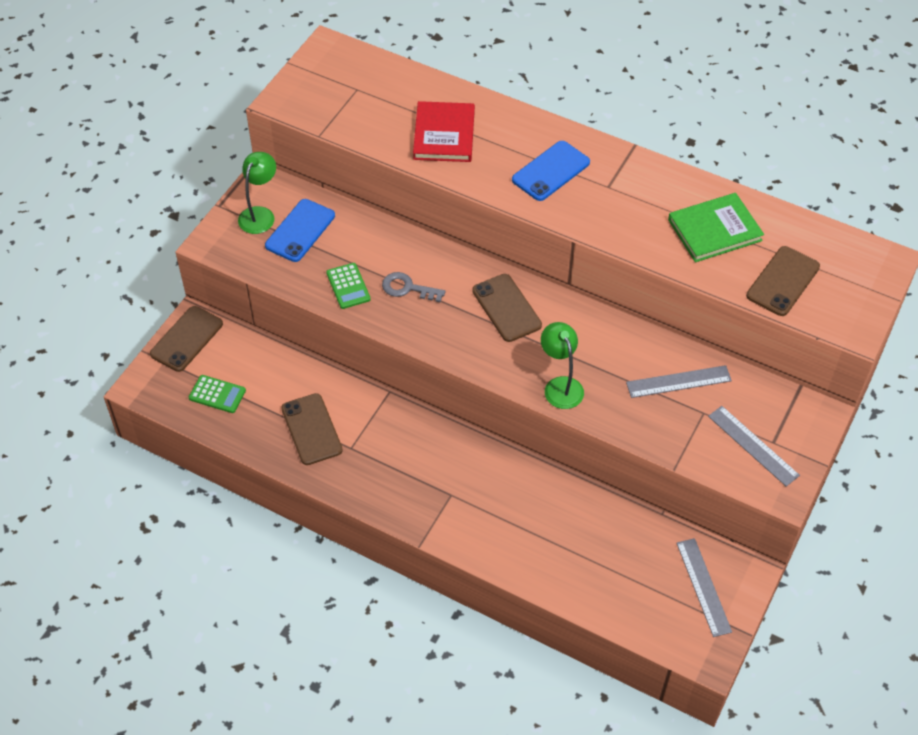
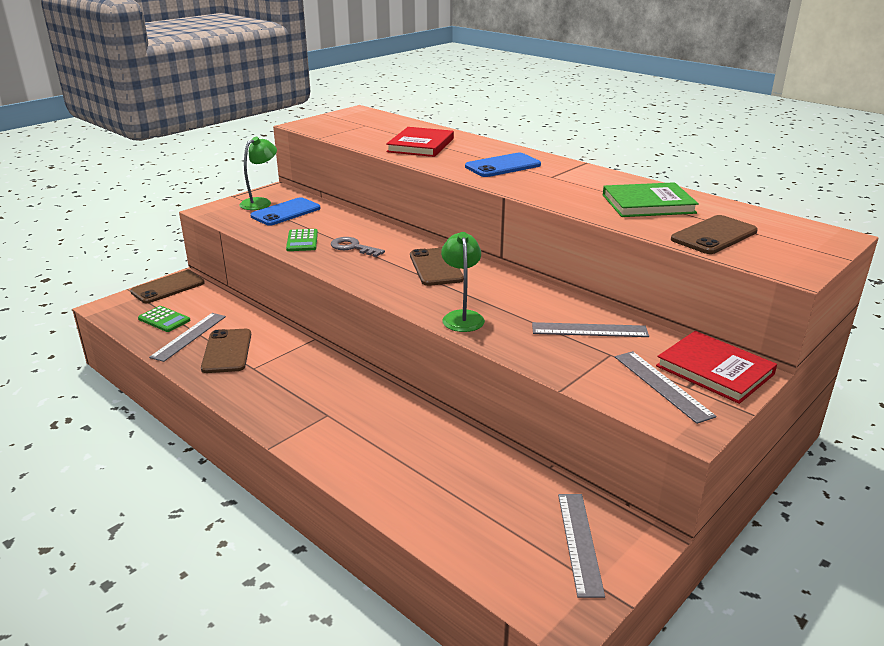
camera: 15 degrees right, 25 degrees down
none -> grey ruler [149,313,226,362]
none -> red book [656,331,777,404]

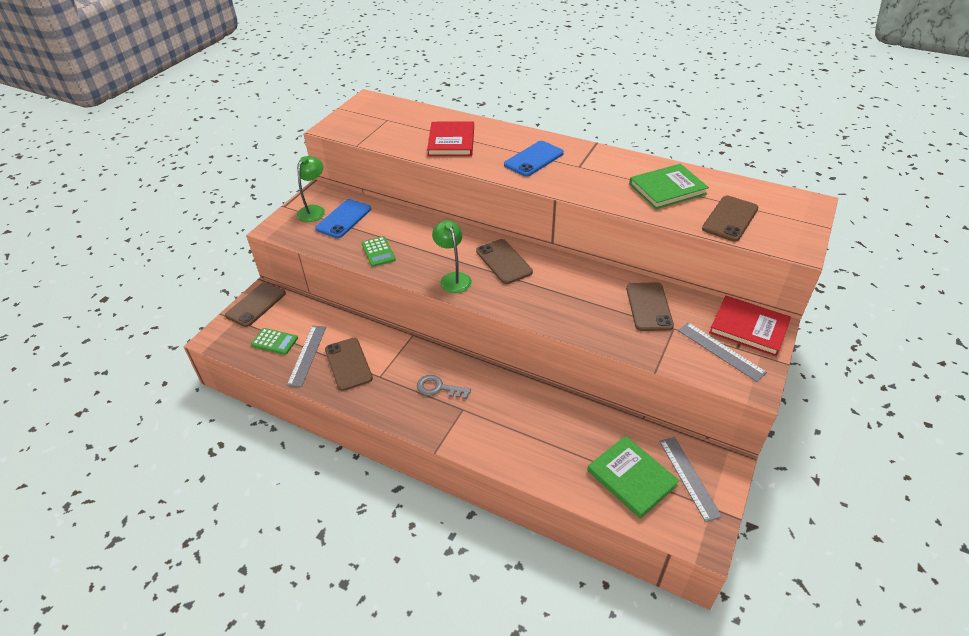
camera: 15 degrees left, 15 degrees up
grey key [331,237,385,257] -> grey key moved to [417,375,471,399]
green lamp [441,232,485,332] -> green lamp moved to [432,220,472,293]
grey ruler [532,322,649,337] -> brown phone [626,282,674,331]
none -> green book [587,436,679,519]

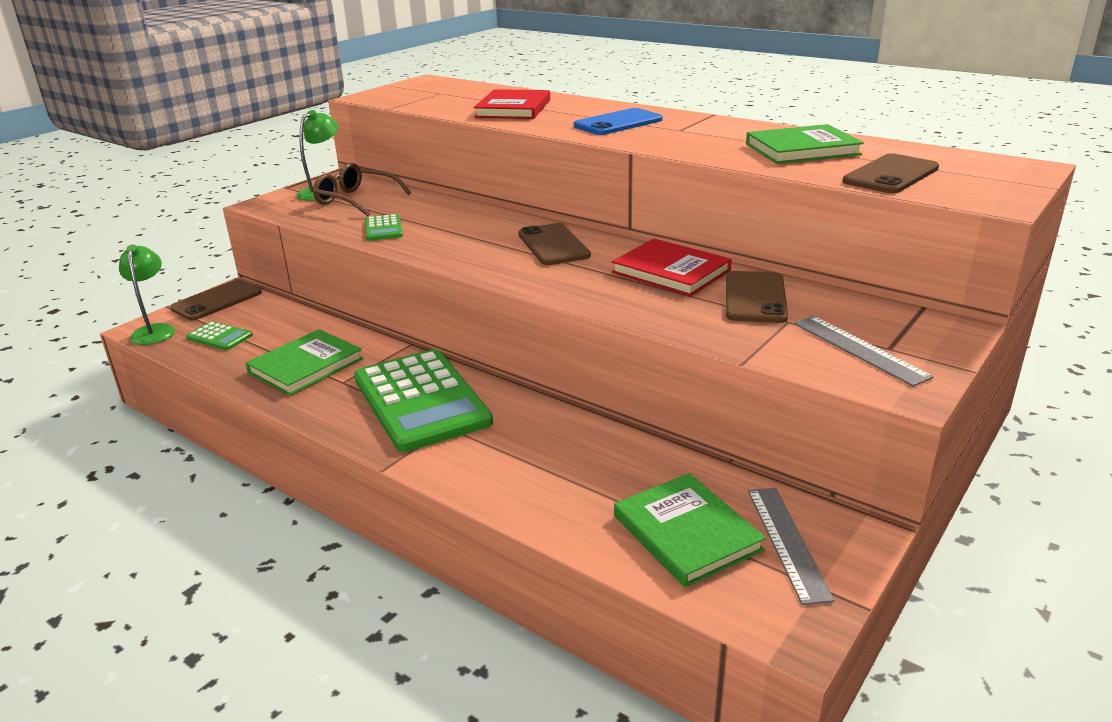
camera: 10 degrees right, 15 degrees down
grey ruler [287,326,326,387] -> none
blue phone [315,199,371,238] -> brown glasses [313,163,411,216]
brown phone [325,338,373,391] -> green book [246,329,363,396]
grey key [417,375,471,399] -> green calculator [354,349,493,452]
green lamp [432,220,472,293] -> green lamp moved to [119,245,175,345]
red book [709,296,791,357] -> red book moved to [612,239,732,296]

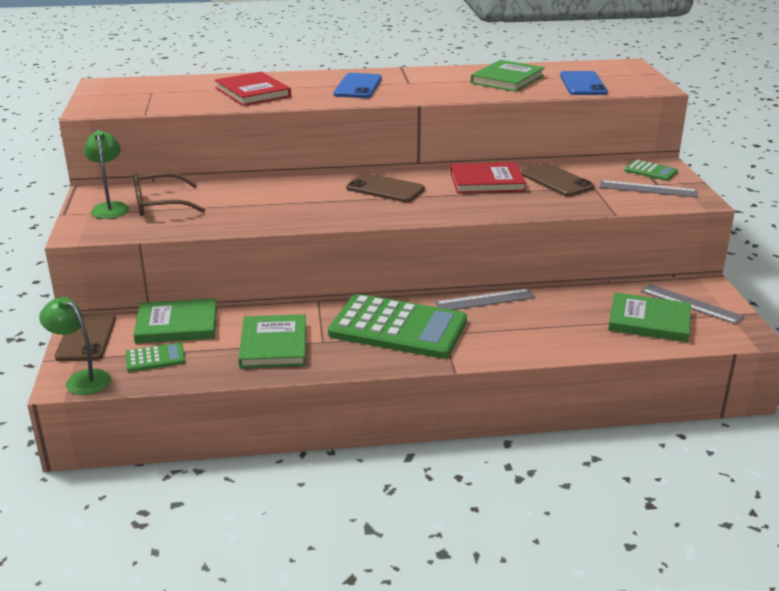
camera: 45 degrees left, 0 degrees up
green calculator [365,214,403,241] -> green calculator moved to [624,160,678,181]
brown phone [843,153,939,193] -> blue phone [560,71,608,95]
none -> green book [133,299,217,344]
none -> grey ruler [435,288,535,310]

